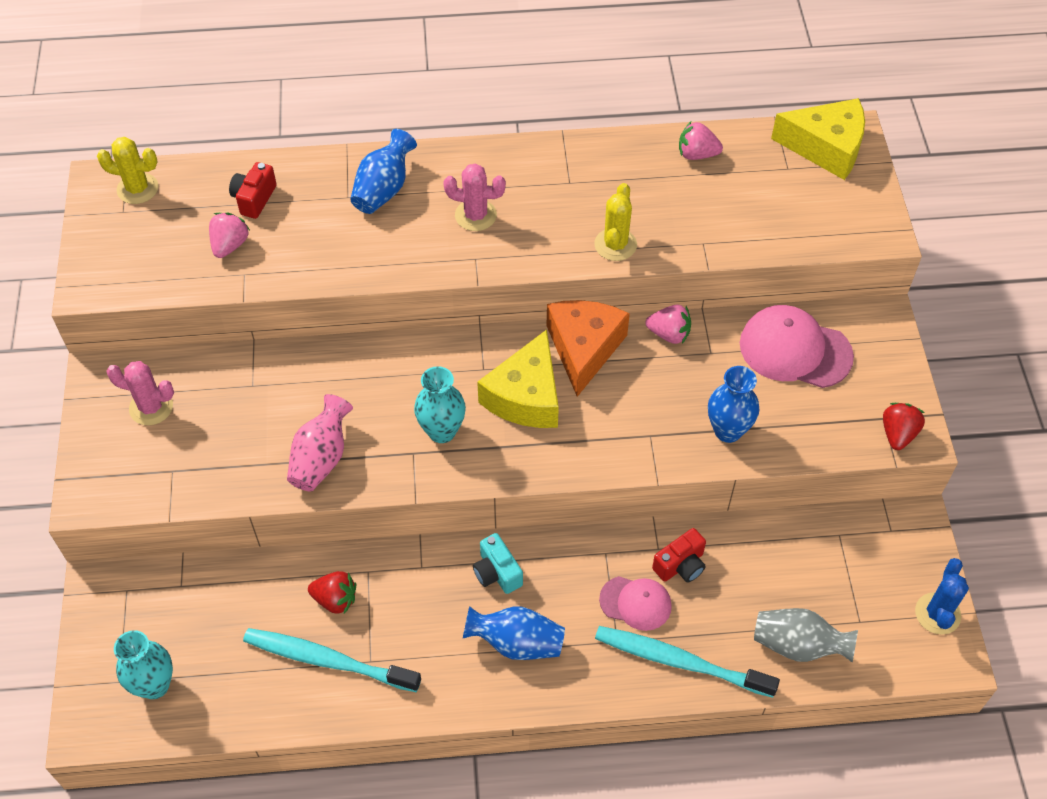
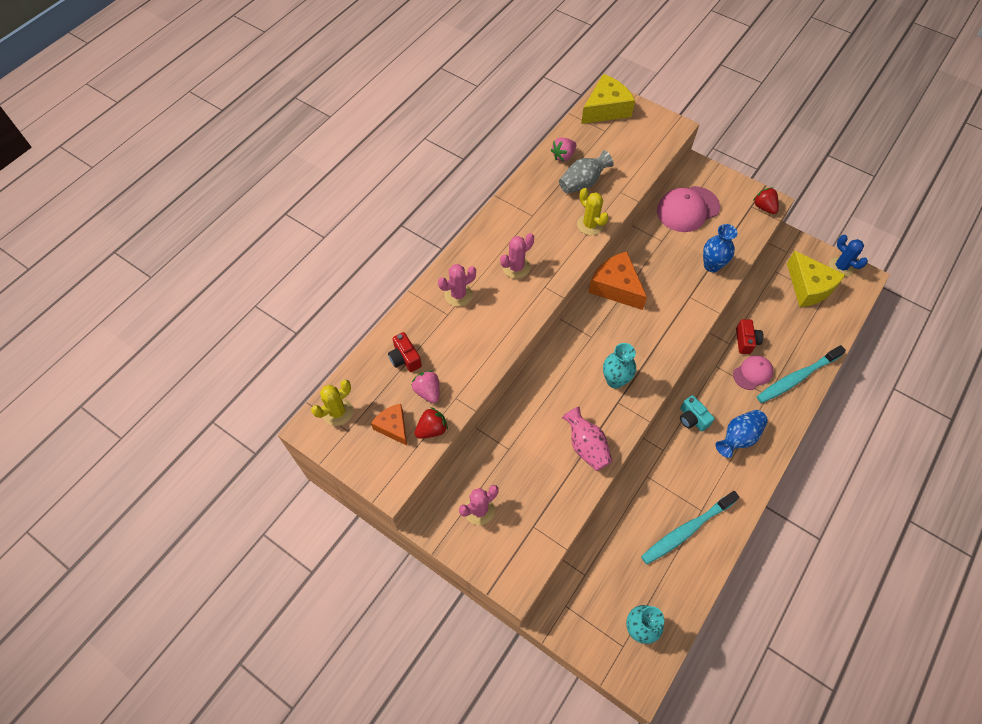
camera: 50 degrees left, 5 degrees up
red strawberry [308,571,356,614] -> red strawberry moved to [415,407,448,439]
blue vase [350,129,417,214] -> pink cactus [438,264,476,307]
turquoise camera [473,533,523,594] -> turquoise camera turned 45 degrees clockwise [680,395,715,432]
yellow cheese [477,330,559,428] -> yellow cheese moved to [787,251,845,307]
pink strawberry [645,305,691,344] -> none
grey vase [754,608,858,663] -> grey vase moved to [559,150,614,194]
none -> orange cheese [371,404,407,446]

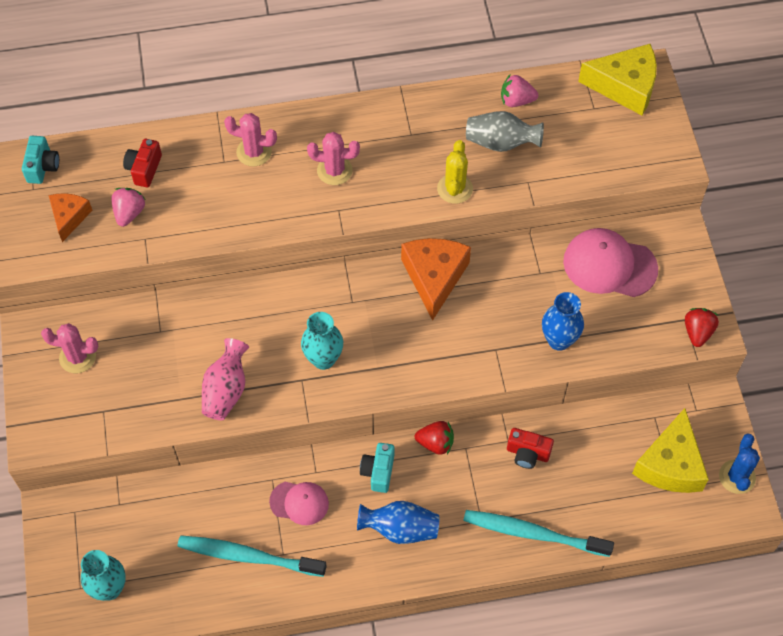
camera: 45 degrees right, 0 degrees up
yellow cactus [311,380,353,426] -> turquoise camera [22,136,59,184]
red strawberry [415,407,448,439] -> red strawberry moved to [415,421,454,455]
pink cap [733,355,773,390] -> pink cap moved to [269,482,329,525]
red camera [736,319,764,354] -> red camera turned 60 degrees clockwise [507,428,554,469]

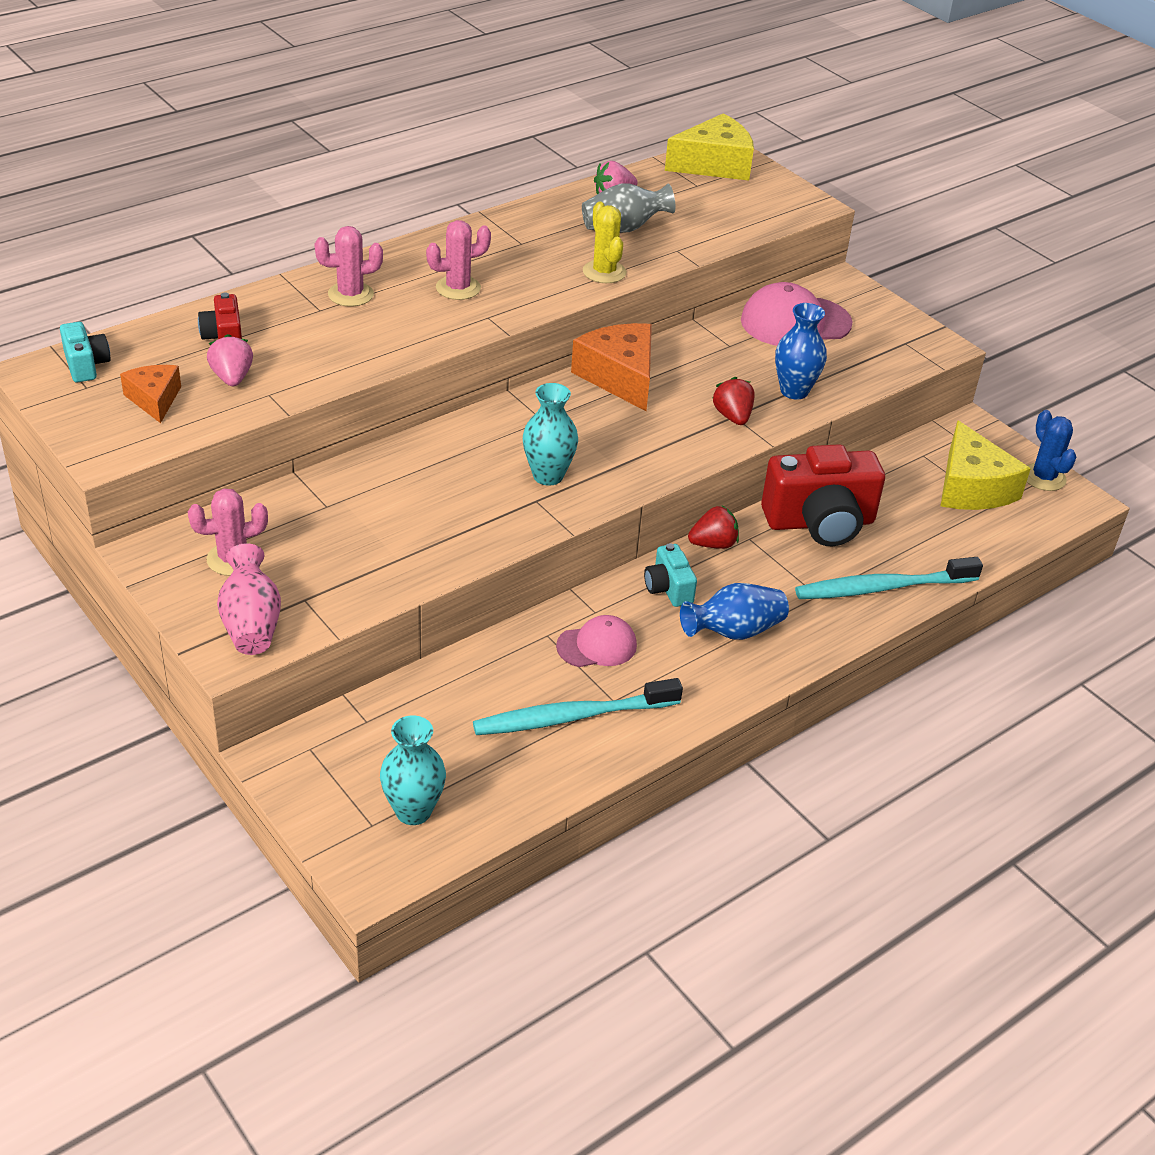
camera: 30 degrees left, 20 degrees down
pink vase [202,338,249,420] -> pink vase moved to [217,543,281,655]
red camera [507,428,554,469] -> red camera [761,444,885,546], size x2.02
red strawberry [685,308,719,347] -> red strawberry moved to [712,377,755,425]

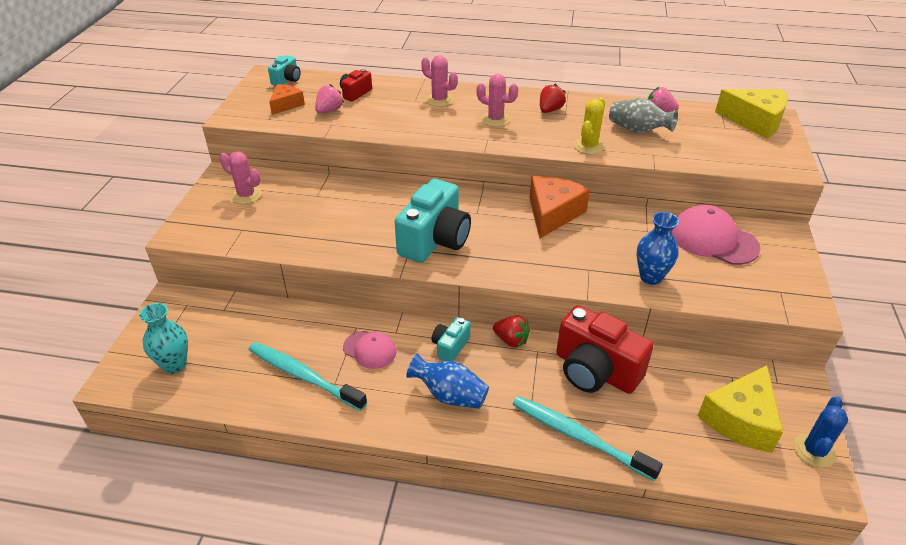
camera: 50 degrees right, 0 degrees up
pink vase [217,543,281,655] -> none
turquoise vase [523,383,578,486] -> turquoise camera [395,179,471,263]
red strawberry [712,377,755,425] -> red strawberry moved to [540,84,566,113]

